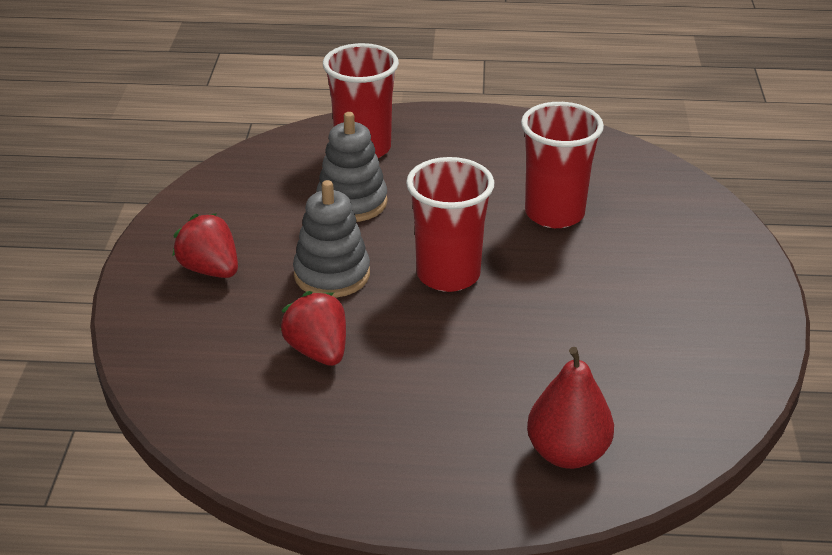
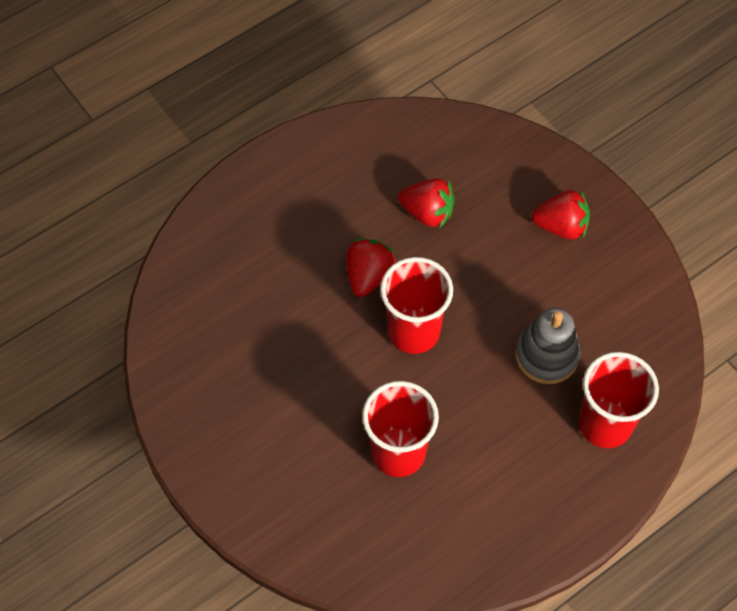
camera: 140 degrees right, 25 degrees up
grey stacking toy [293,180,370,298] -> none
red pear [527,347,614,469] -> none
none -> red strawberry [346,239,395,297]

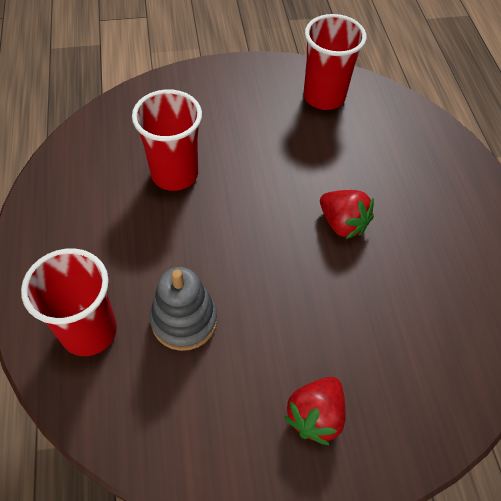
camera: 115 degrees right, 5 degrees down
red cup [380,257,453,354] -> red cup moved to [303,14,367,110]
red strawberry [398,178,455,229] -> none

